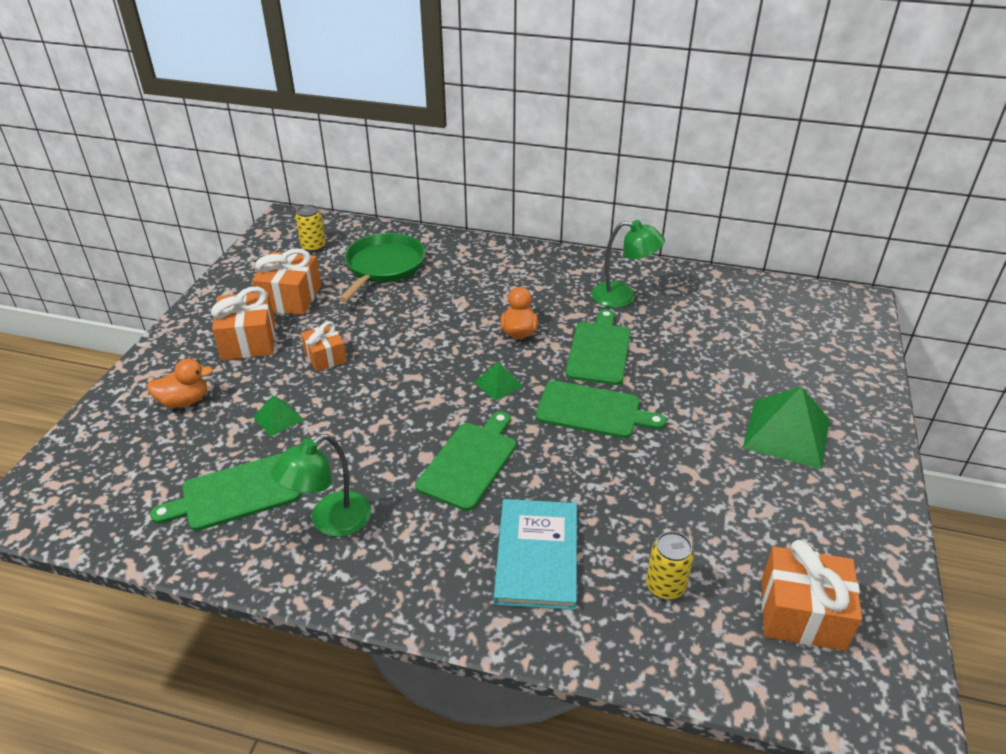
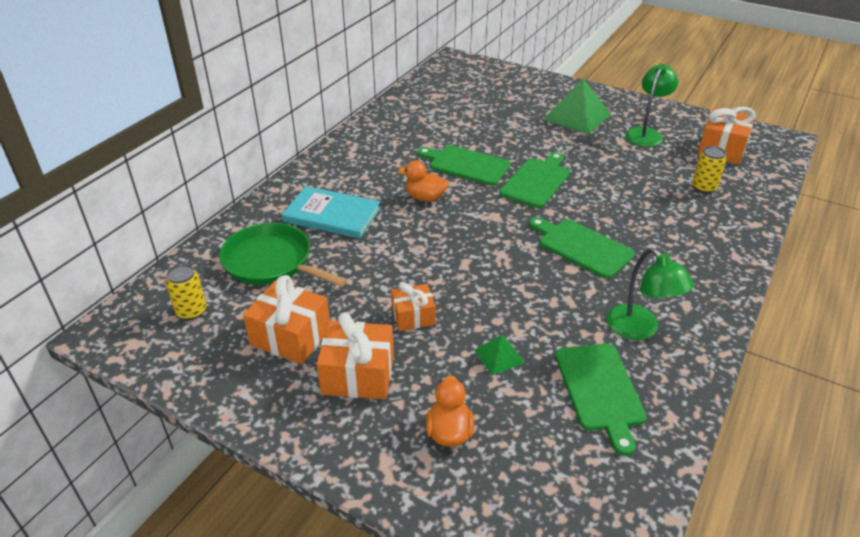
camera: 75 degrees left, 0 degrees up
green pyramid [474,362,523,401] -> none
turquoise book [494,499,577,610] -> turquoise book moved to [282,186,381,238]
green lamp [592,220,665,308] -> green lamp moved to [625,64,678,147]

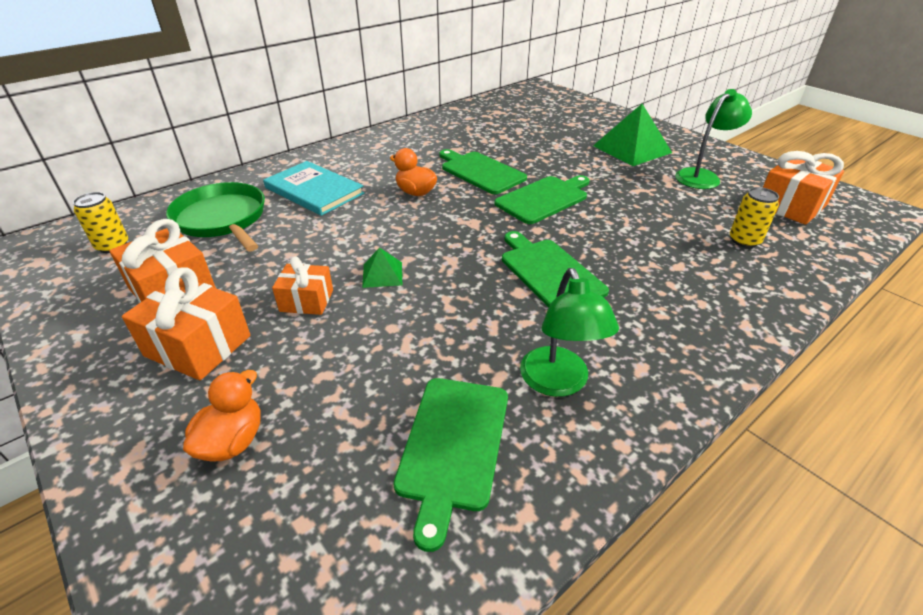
camera: 20 degrees right, 0 degrees up
green pyramid [474,334,525,375] -> green pyramid moved to [362,248,402,288]

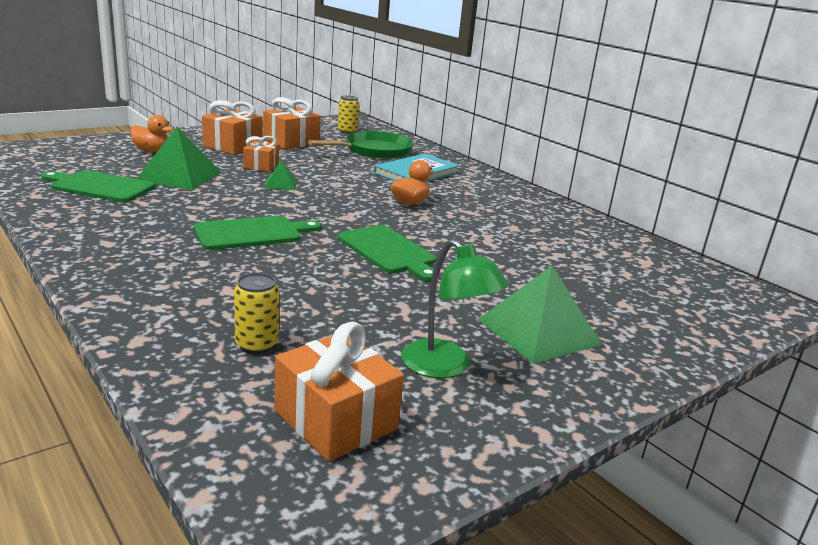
camera: 90 degrees right, 15 degrees down
green cutting board [439,149,527,194] -> none
green lamp [520,268,619,397] -> none
none -> green pyramid [137,127,221,190]

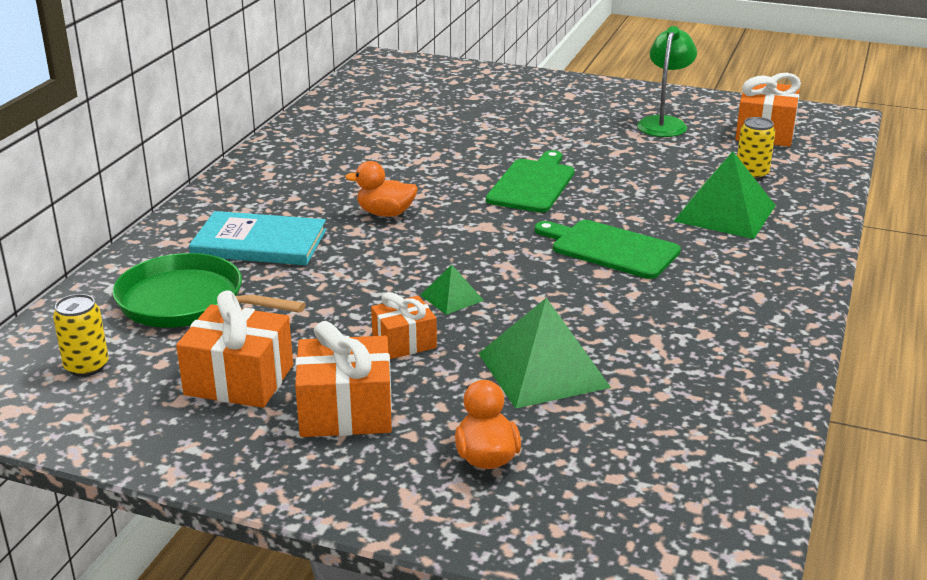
camera: 120 degrees left, 5 degrees up
green cutting board [41,170,155,202] -> none
green pyramid [478,266,602,364] -> green pyramid moved to [674,151,776,239]

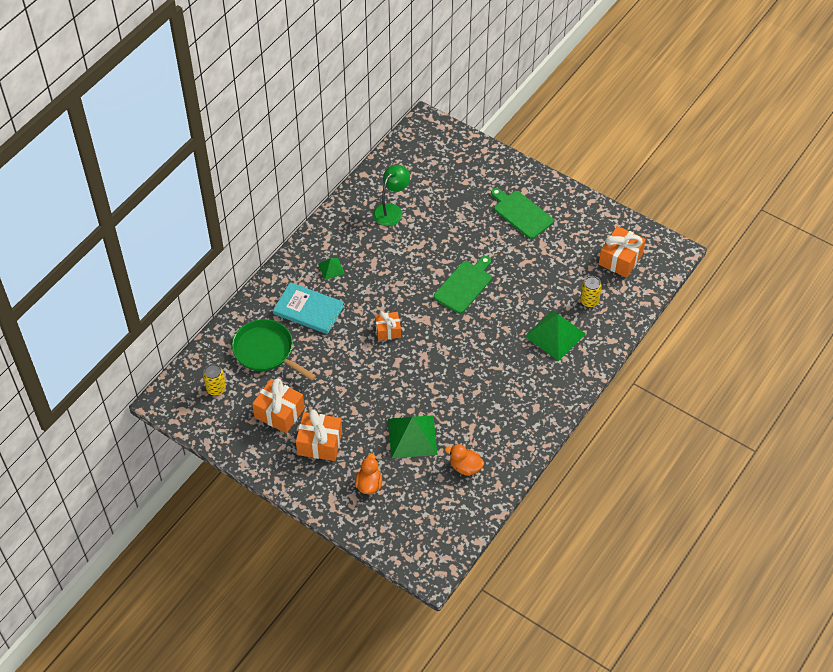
camera: 15 degrees right, 25 degrees up
orange duck [345,161,418,217] -> orange duck moved to [445,444,484,476]
orange gift [371,292,437,359] -> orange gift moved to [375,311,401,341]
green pyramid [420,265,484,315] -> green pyramid moved to [318,258,345,280]
green cutting board [535,220,681,279] -> green cutting board moved to [491,188,554,239]
green lamp [637,26,697,137] -> green lamp moved to [373,165,410,226]

